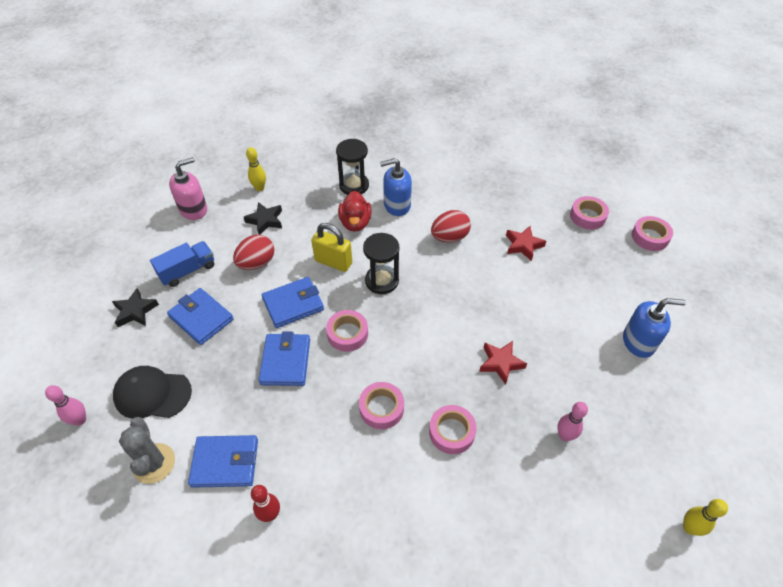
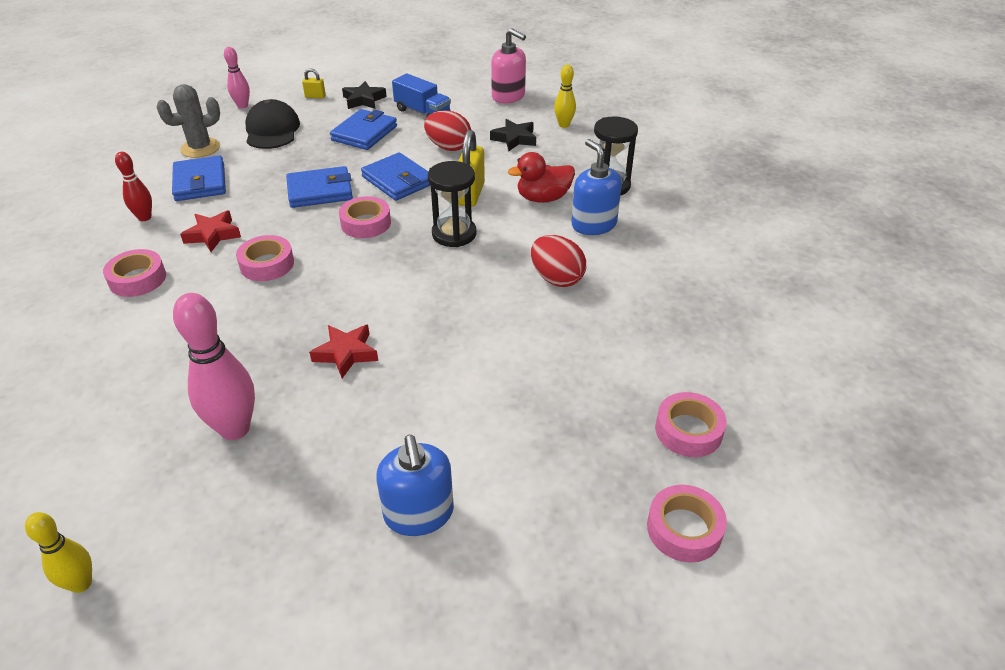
camera: 75 degrees right, 10 degrees down
pink tape [429,405,477,454] -> pink tape moved to [103,249,166,297]
red star [506,226,546,261] -> red star moved to [180,210,241,252]
pink bowling pin [557,402,588,441] -> pink bowling pin [173,293,255,440], size x1.75
none -> yellow padlock [302,68,326,99]

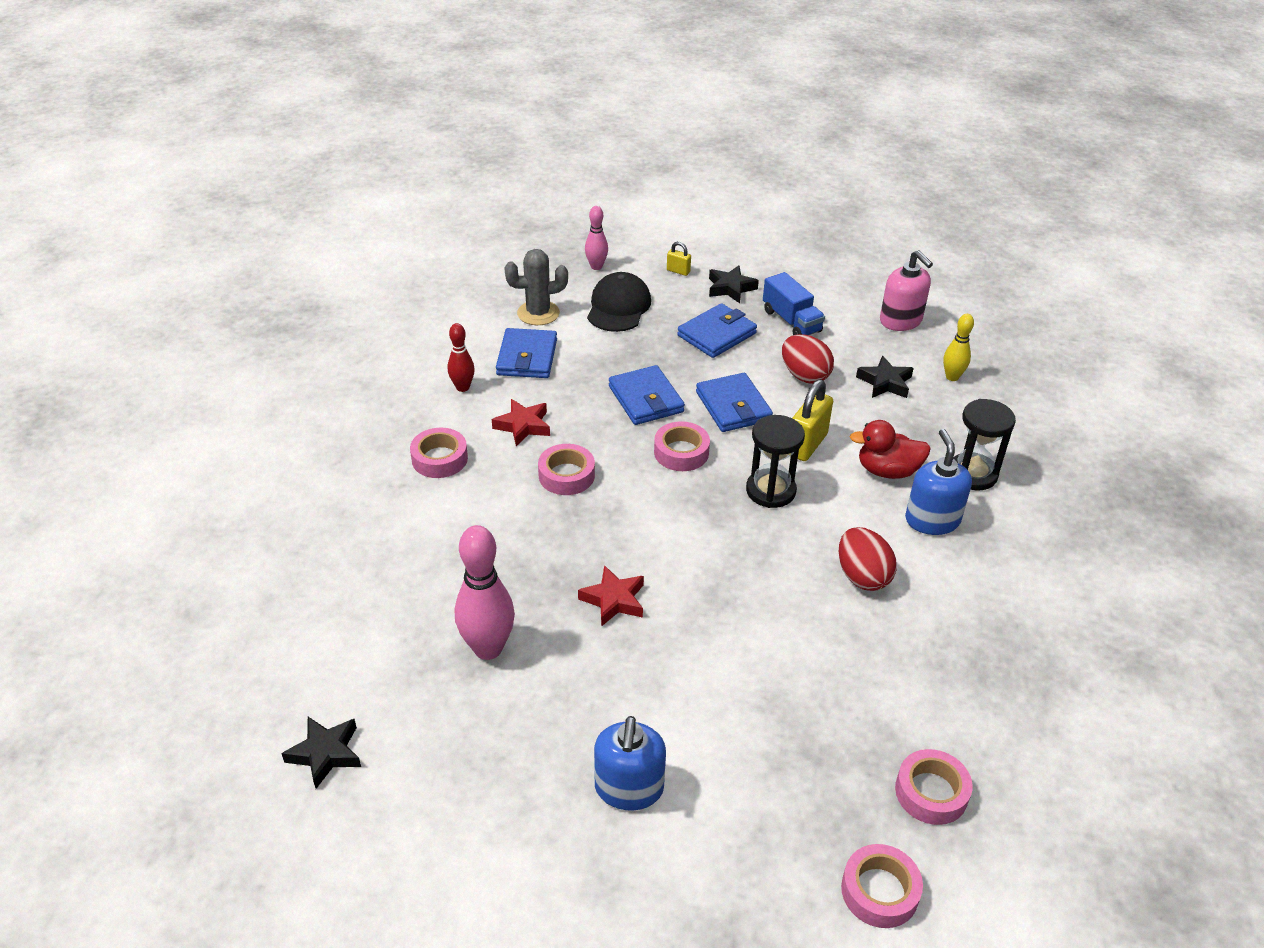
camera: 20 degrees right, 0 degrees up
yellow bowling pin [25,512,92,593] -> black star [281,717,361,789]
blue wallet [286,166,353,208] -> blue wallet turned 60 degrees clockwise [609,365,685,425]

